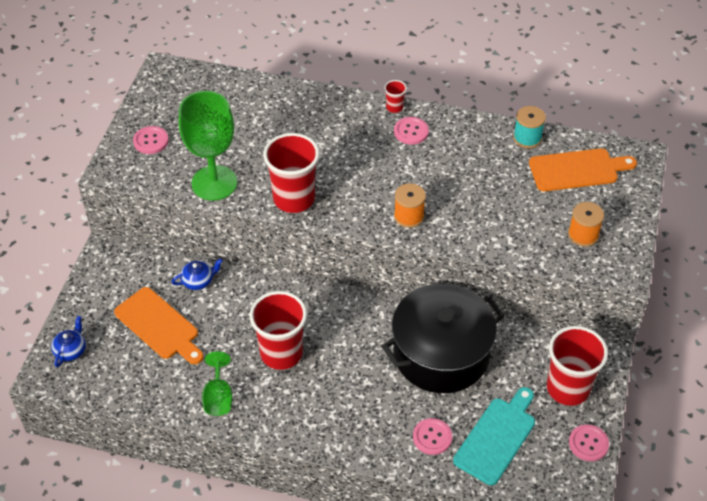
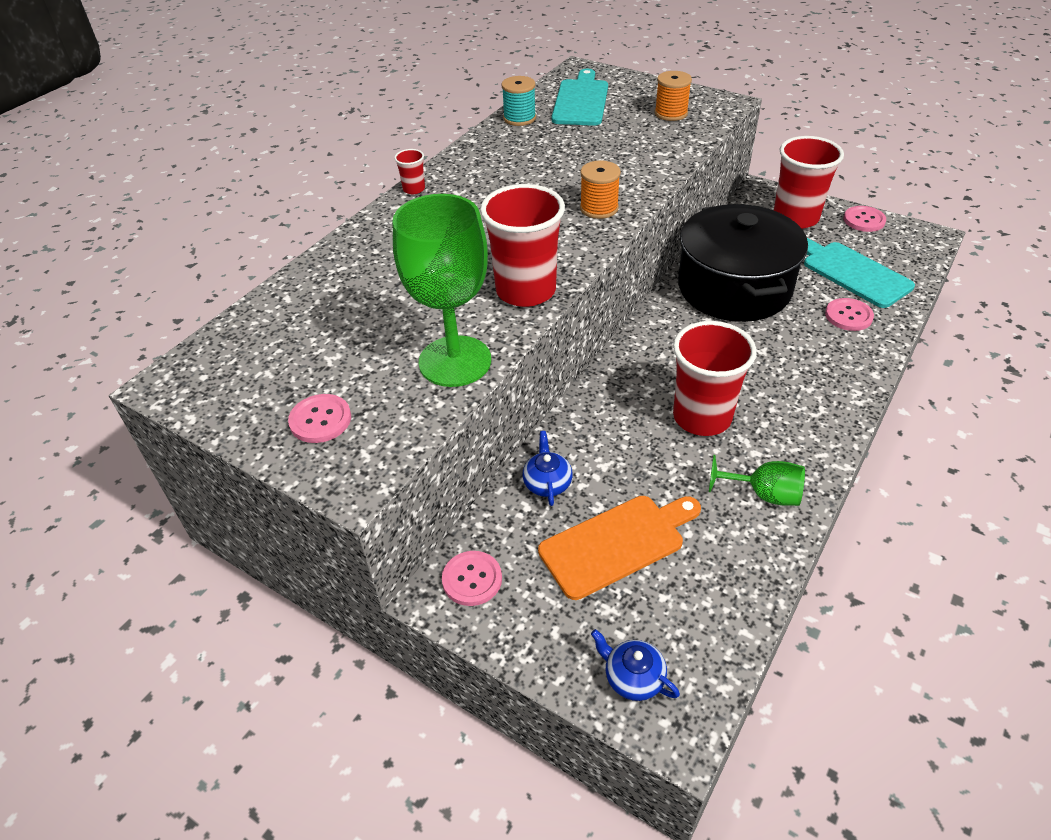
camera: 70 degrees left, 5 degrees down
pink button [394,117,429,145] -> pink button moved to [442,551,502,606]
orange cutting board [529,148,637,191] -> turquoise cutting board [552,69,608,126]

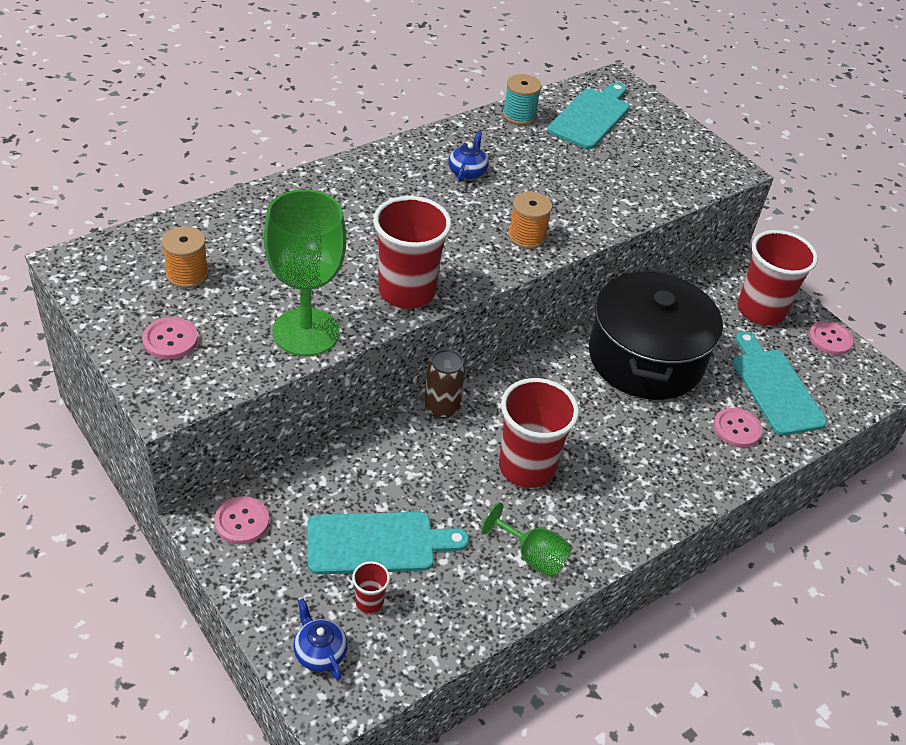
camera: 15 degrees right, 0 degrees up
red cup [394,149,425,194] -> red cup moved to [352,561,390,613]
blue teapot [522,431,573,506] -> blue teapot moved to [448,131,489,182]
orange cutting board [538,496,701,600] -> turquoise cutting board [308,512,469,574]
orange spool [655,71,692,121] -> orange spool moved to [162,226,209,288]
none -> brown can [424,349,465,419]

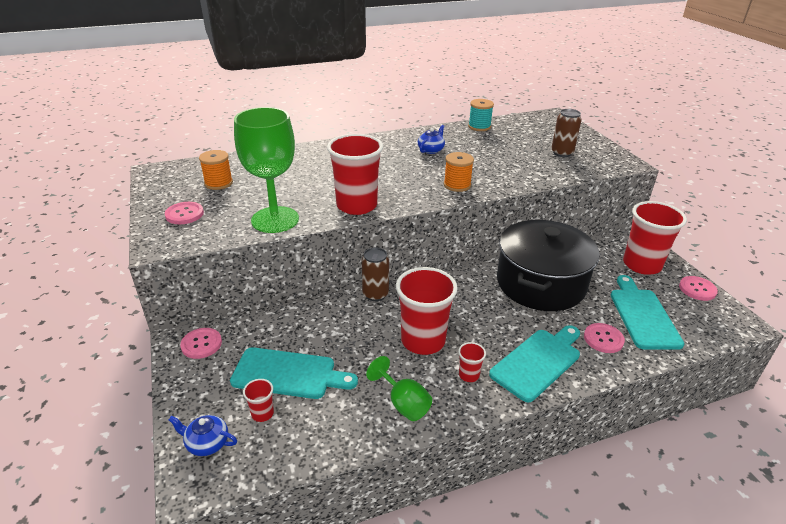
camera: 20 degrees right, 10 degrees down
blue teapot [293,599,348,680] -> blue teapot turned 60 degrees counterclockwise [169,415,237,456]
turquoise cutting board [547,82,630,149] -> turquoise cutting board moved to [489,325,580,402]
none -> red cup [458,342,486,382]
none -> brown can [551,109,581,157]

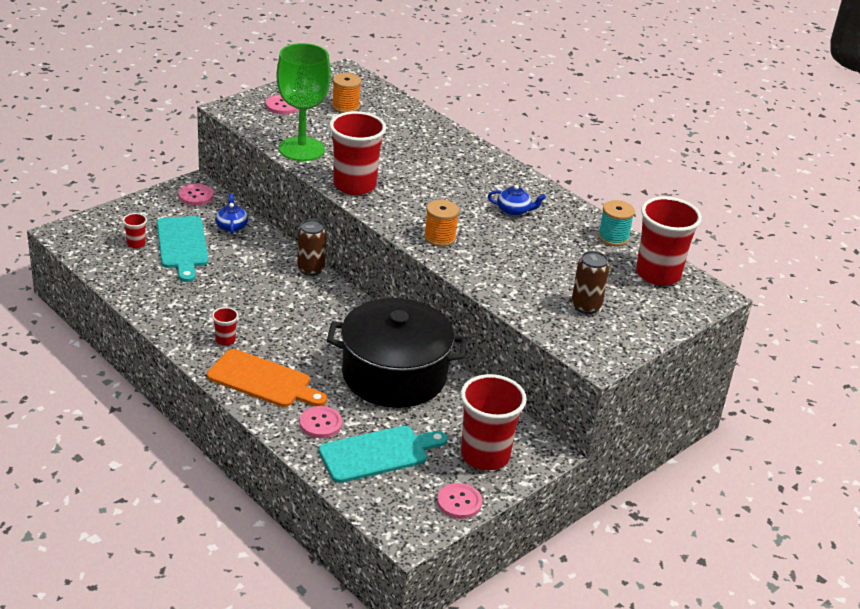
camera: 65 degrees right, 0 degrees up
blue teapot [169,415,237,456] -> blue teapot moved to [215,194,248,234]
green goblet [366,356,432,421] -> none
red cup [396,267,458,355] -> red cup moved to [636,197,702,286]
turquoise cutting board [489,325,580,402] -> orange cutting board [207,349,327,407]

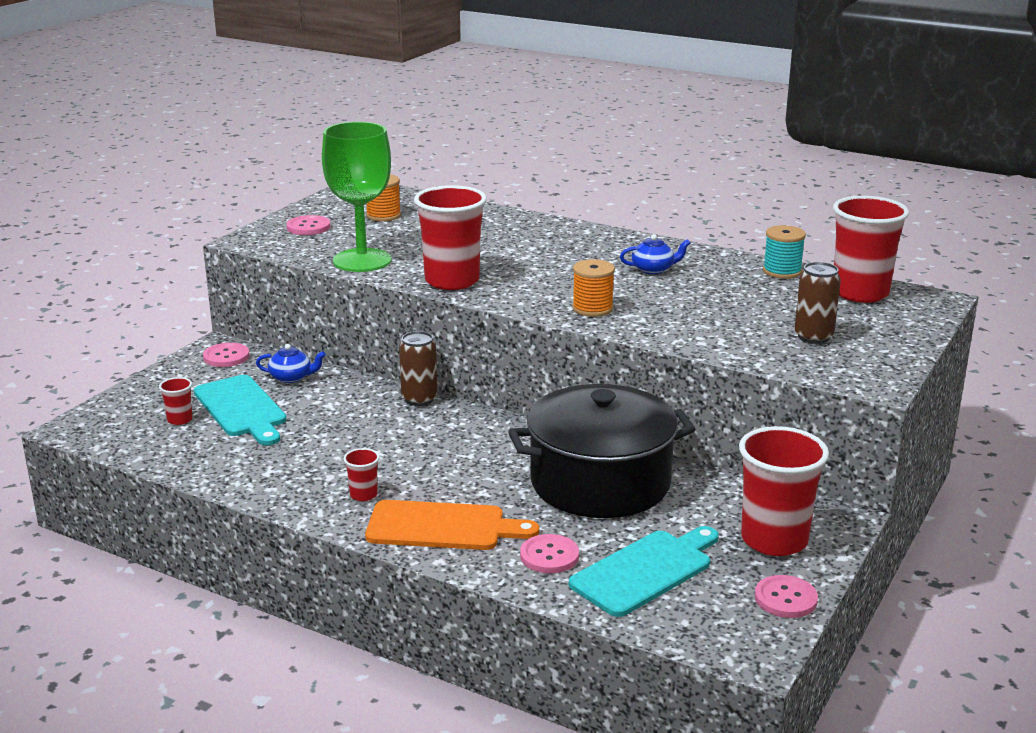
camera: 15 degrees left, 10 degrees down
blue teapot [215,194,248,234] -> blue teapot turned 120 degrees clockwise [256,344,326,383]

